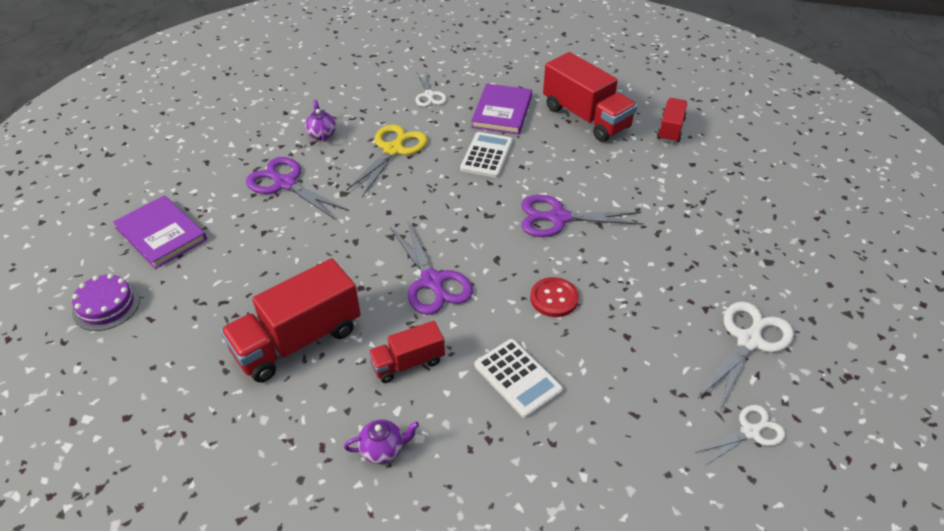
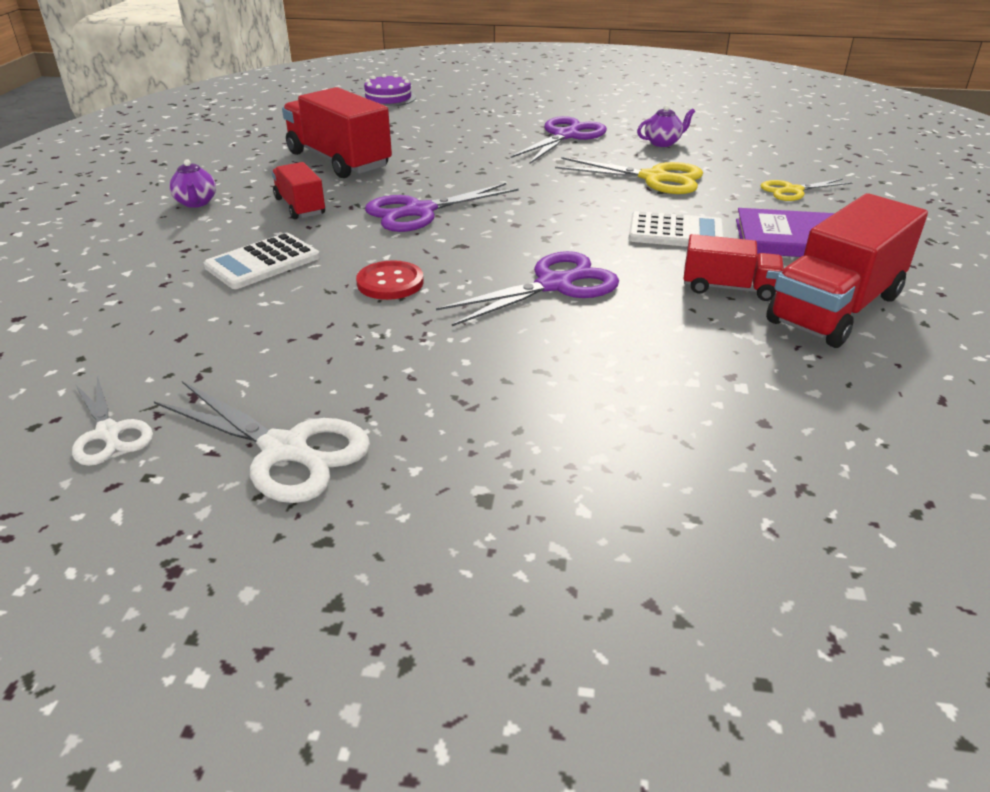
camera: 85 degrees right, 10 degrees down
purple book [113,195,207,269] -> none
white scissors [416,72,447,107] -> yellow scissors [760,179,852,201]
purple scissors [521,195,644,237] -> purple scissors turned 60 degrees clockwise [436,251,619,326]
red truck [657,98,687,143] -> red truck moved to [683,234,784,301]

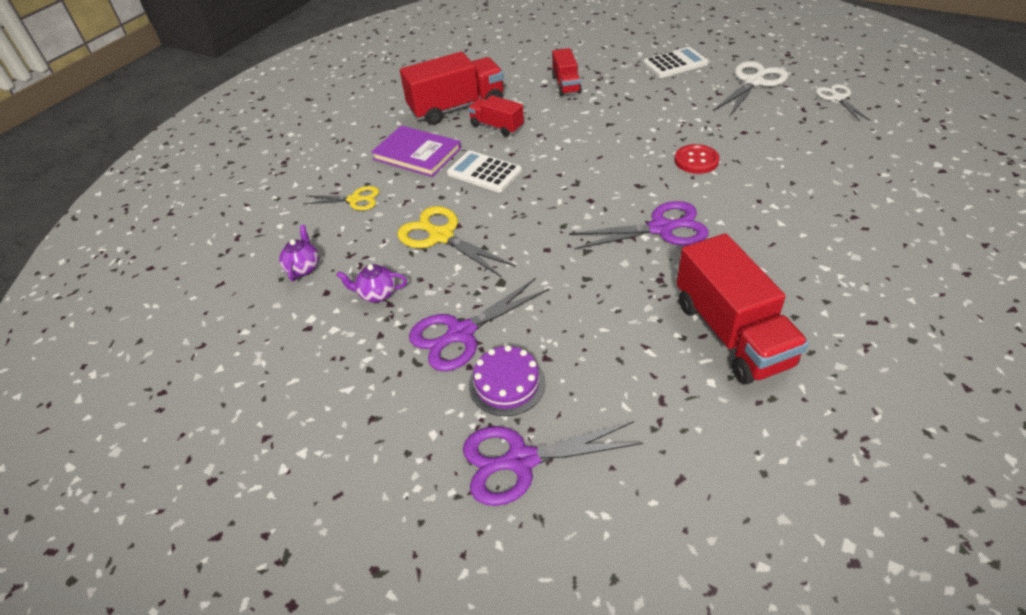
camera: 155 degrees left, 10 degrees up
white scissors [154,381,370,503] -> white scissors turned 75 degrees clockwise [713,61,788,117]
purple teapot [169,159,216,208] -> purple teapot moved to [279,225,319,281]
white calculator [204,233,320,289] -> white calculator moved to [643,47,708,78]
red truck [272,162,325,219] -> red truck moved to [552,48,582,96]
purple cake [362,74,416,107] -> purple cake moved to [469,345,546,416]
purple scissors [436,251,619,326] -> purple scissors moved to [463,421,643,506]

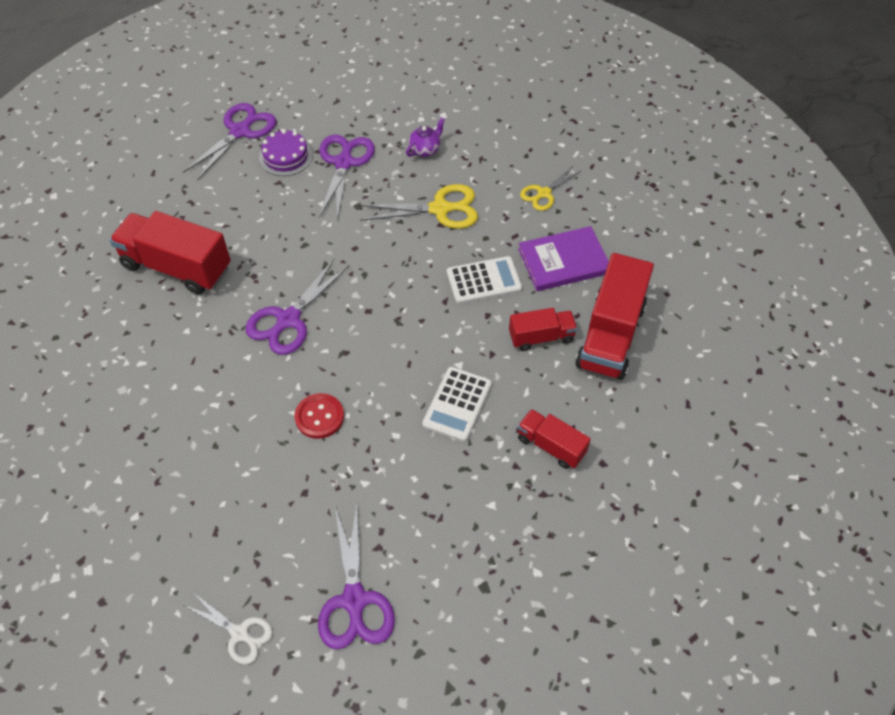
camera: 130 degrees right, 10 degrees up
purple teapot [279,225,319,281] -> none
white calculator [643,47,708,78] -> white calculator moved to [422,367,492,442]
white scissors [713,61,788,117] -> purple scissors [318,504,395,650]

